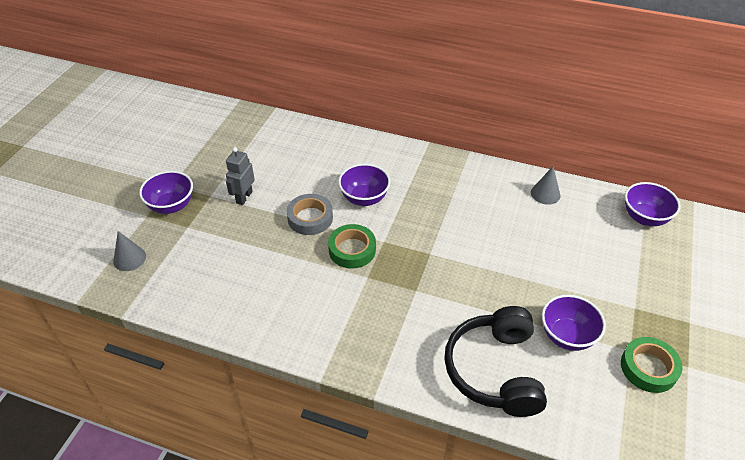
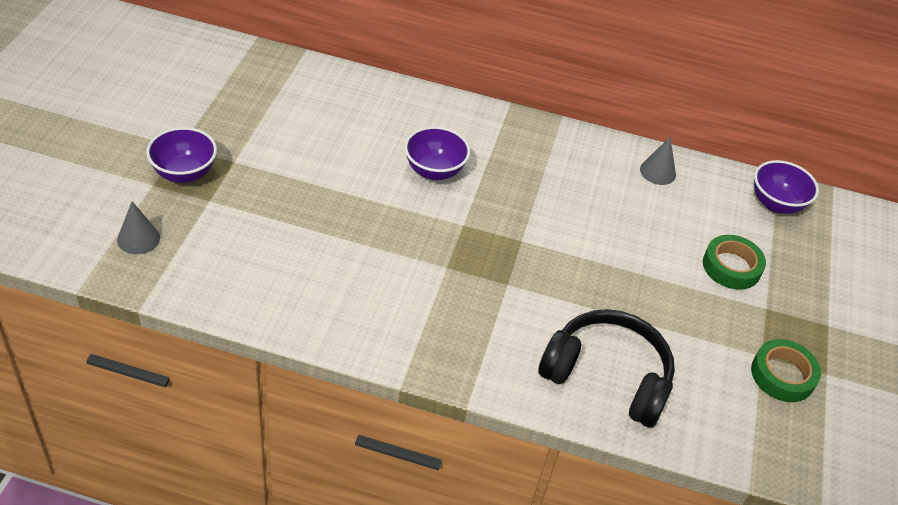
camera: 10 degrees left, 0 degrees up
grey robot [226,147,255,205] -> none
grey tape [287,194,333,235] -> none
green tape [328,224,376,269] -> green tape moved to [703,235,766,290]
black headphones [444,306,547,417] -> black headphones turned 120 degrees clockwise [538,309,675,428]
purple bowl [542,295,606,351] -> none

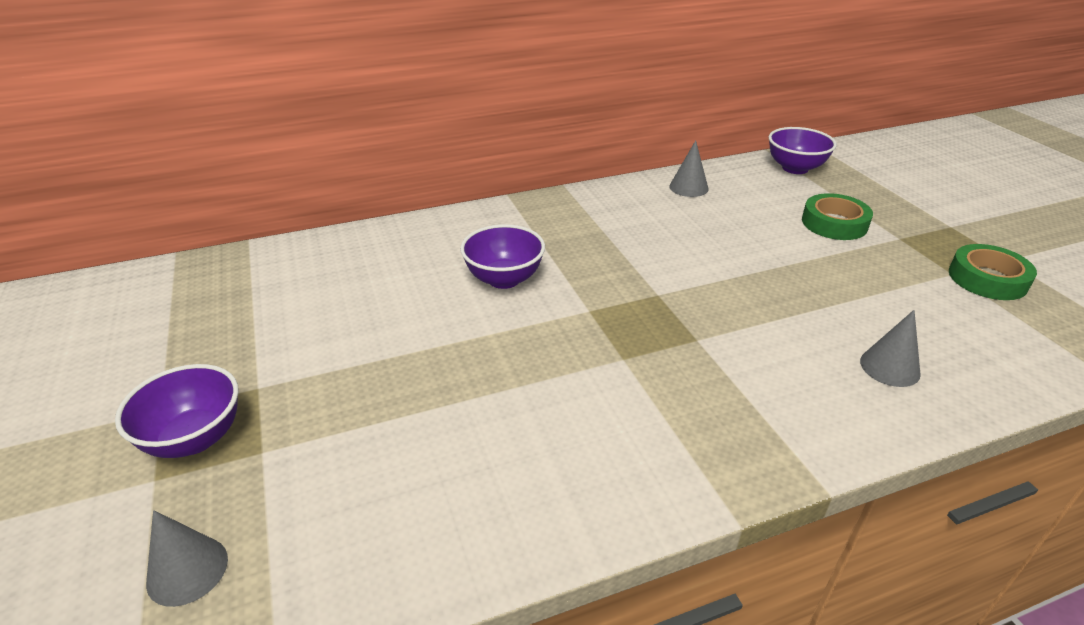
camera: 30 degrees left, 10 degrees down
black headphones [538,309,675,428] -> grey cone [860,310,921,387]

